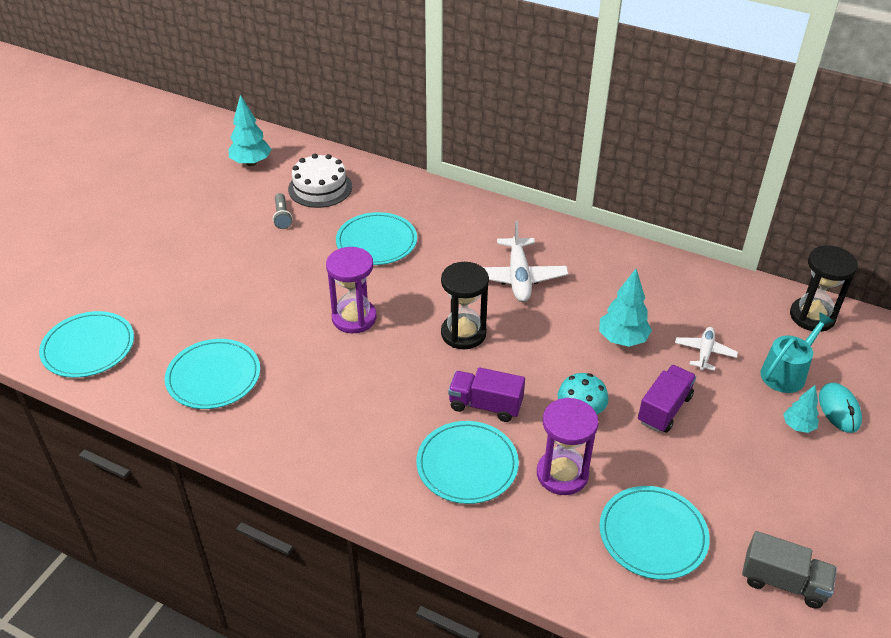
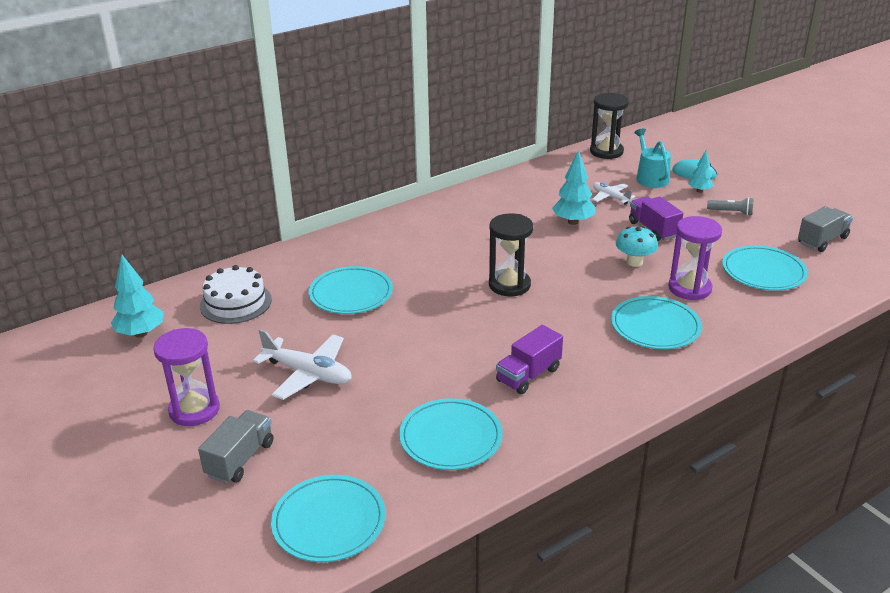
camera: 60 degrees left, 10 degrees down
grey flashlight [273,193,293,229] -> grey flashlight moved to [707,197,754,216]
purple hourglass [326,247,377,333] -> purple hourglass moved to [153,328,220,426]
purple truck [448,367,525,422] -> purple truck moved to [496,325,563,394]
white plane [483,221,568,302] -> white plane moved to [253,329,352,400]
none -> grey truck [198,410,273,484]

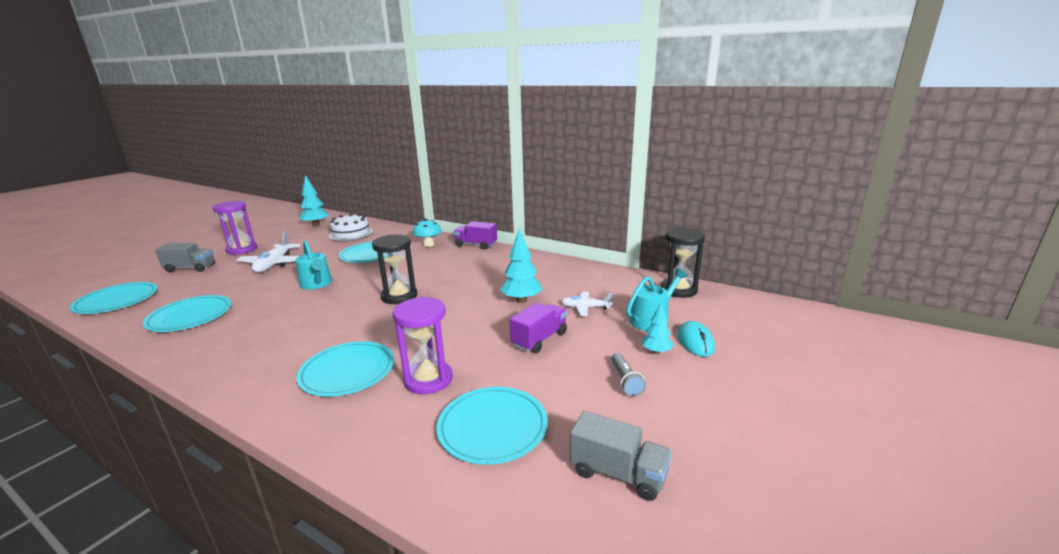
camera: 65 degrees right, 10 degrees down
purple truck [496,325,563,394] -> purple truck moved to [453,221,497,250]
white plane [592,182,636,205] -> white plane turned 105 degrees counterclockwise [561,292,613,316]
turquoise mushroom [616,226,658,267] -> turquoise mushroom moved to [413,219,442,247]
none -> turquoise watering can [295,240,332,290]

